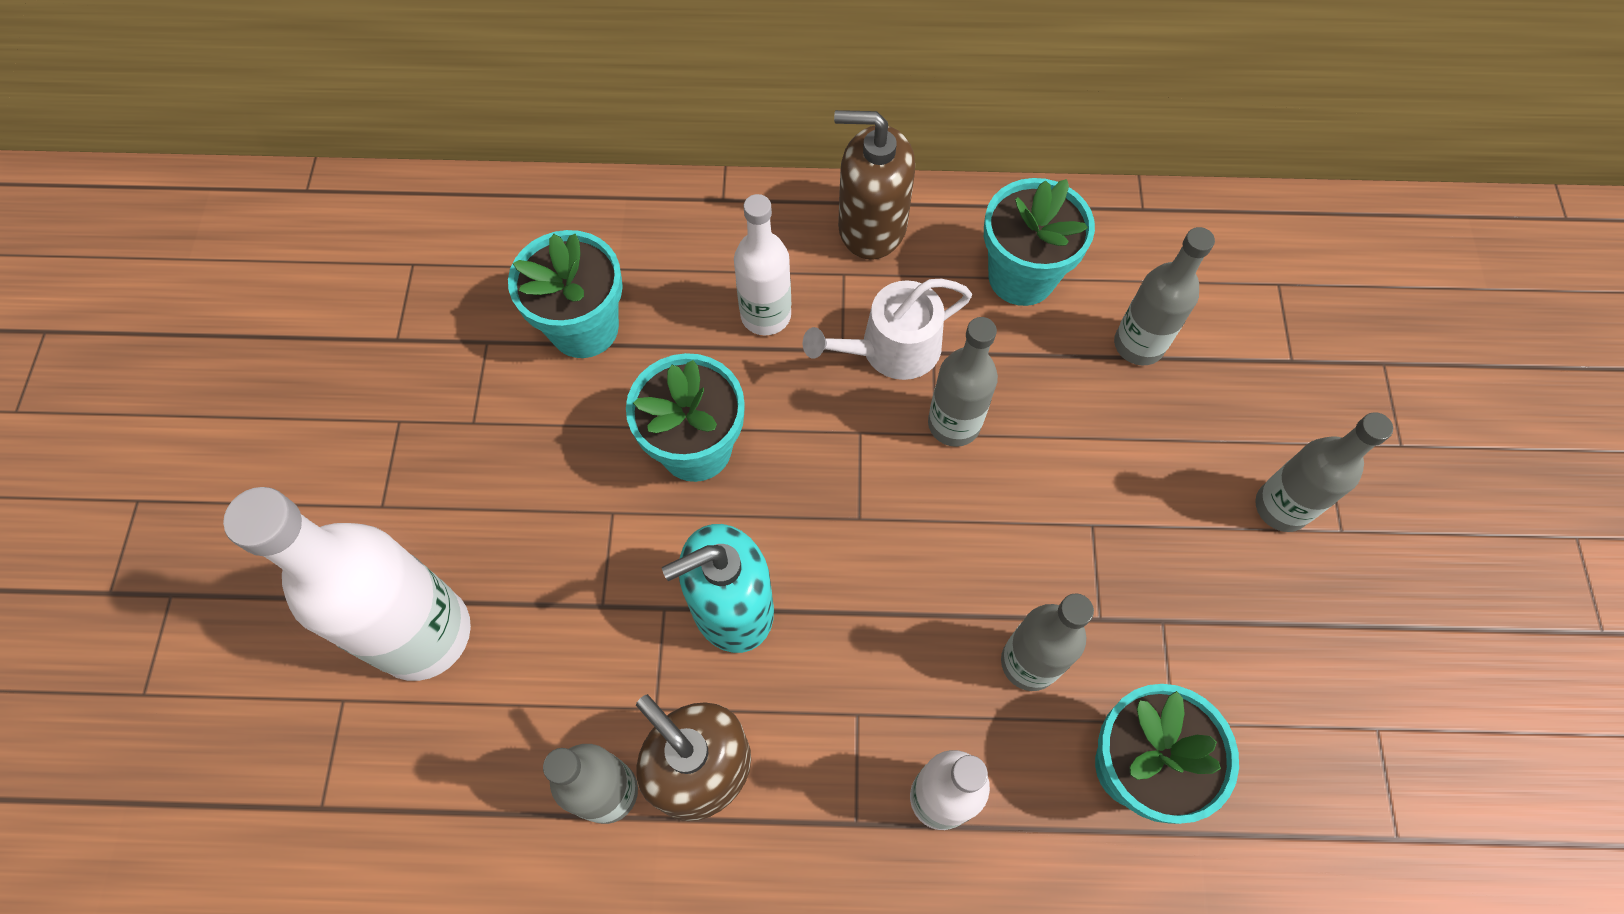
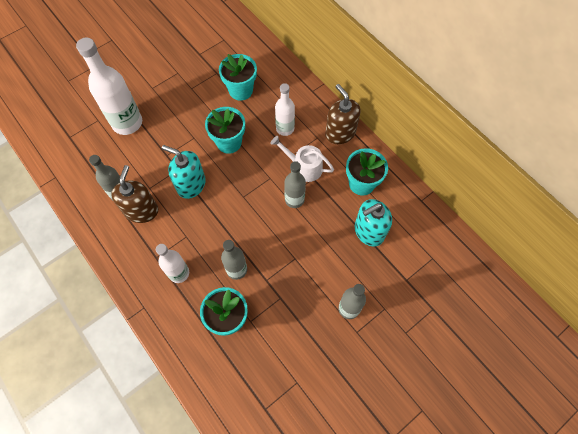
camera: 50 degrees right, 0 degrees up
grey bottle [1114,227,1215,365] -> turquoise soap dispenser [355,199,392,247]

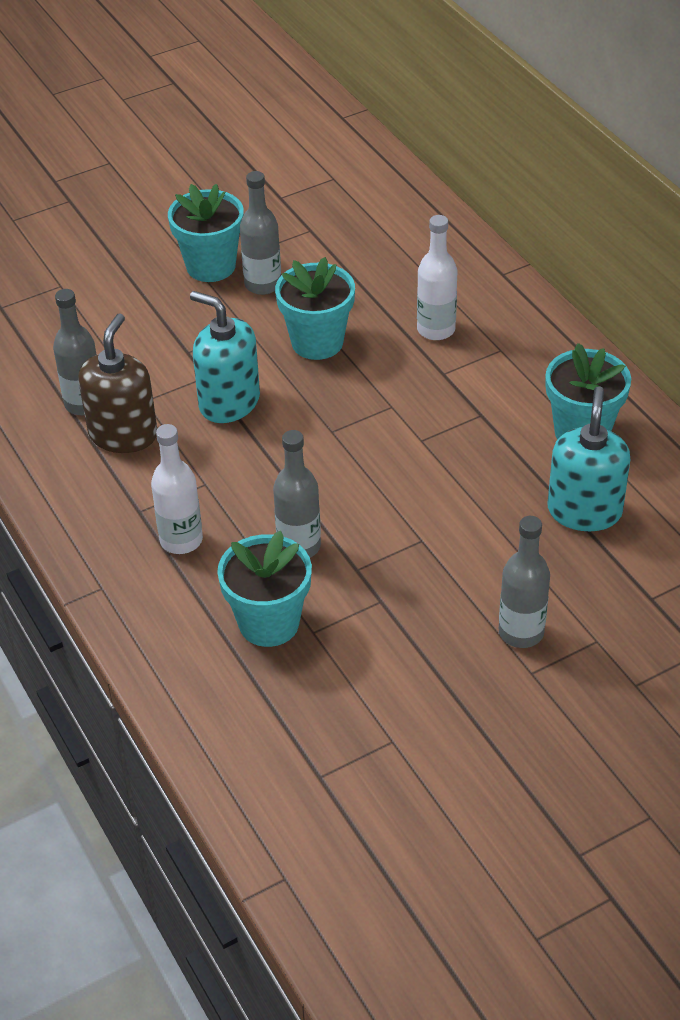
camera: 10 degrees right, 20 degrees down
white bottle [76,38,142,135] -> none
turquoise flower pot [219,54,257,101] -> turquoise flower pot moved to [168,184,244,282]
white watering can [271,136,334,182] -> none
grey bottle [284,161,306,208] -> grey bottle moved to [240,171,281,295]
brown soap dispenser [325,84,361,144] -> none
turquoise soap dispenser [355,199,392,247] -> turquoise soap dispenser turned 120 degrees clockwise [547,386,631,531]

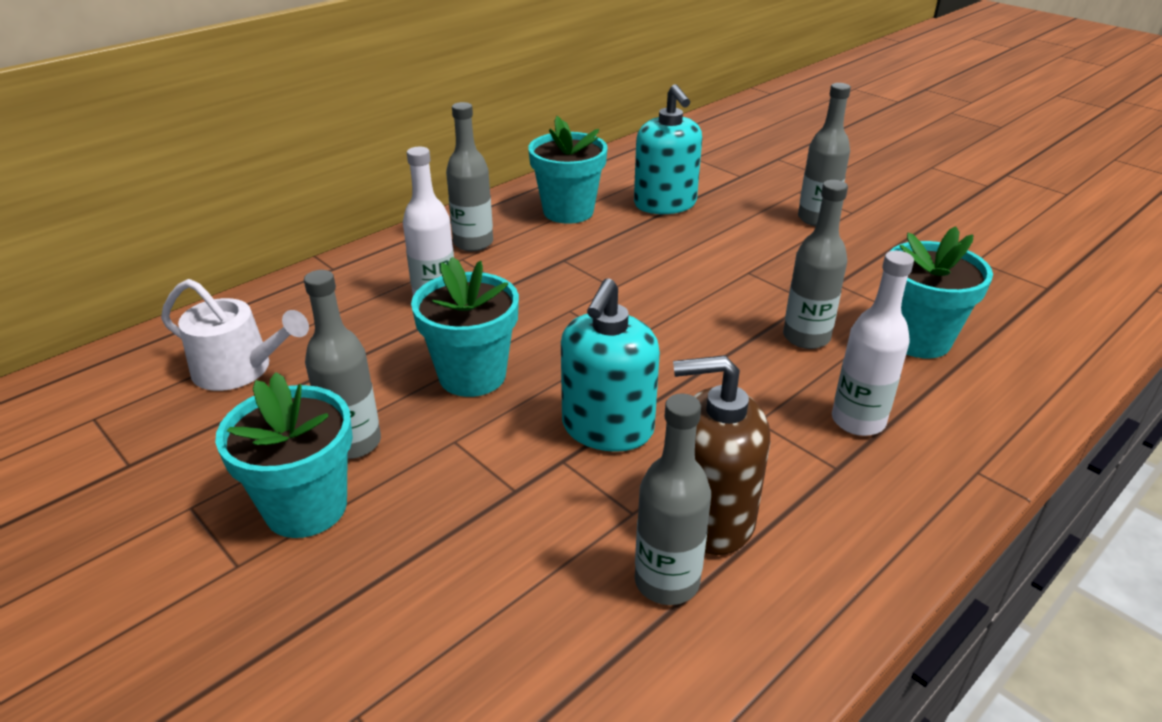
camera: 105 degrees left, 10 degrees down
turquoise soap dispenser [547,386,631,531] -> turquoise soap dispenser turned 105 degrees counterclockwise [634,84,702,214]
none -> white watering can [161,279,309,391]
none -> grey bottle [446,102,493,251]

